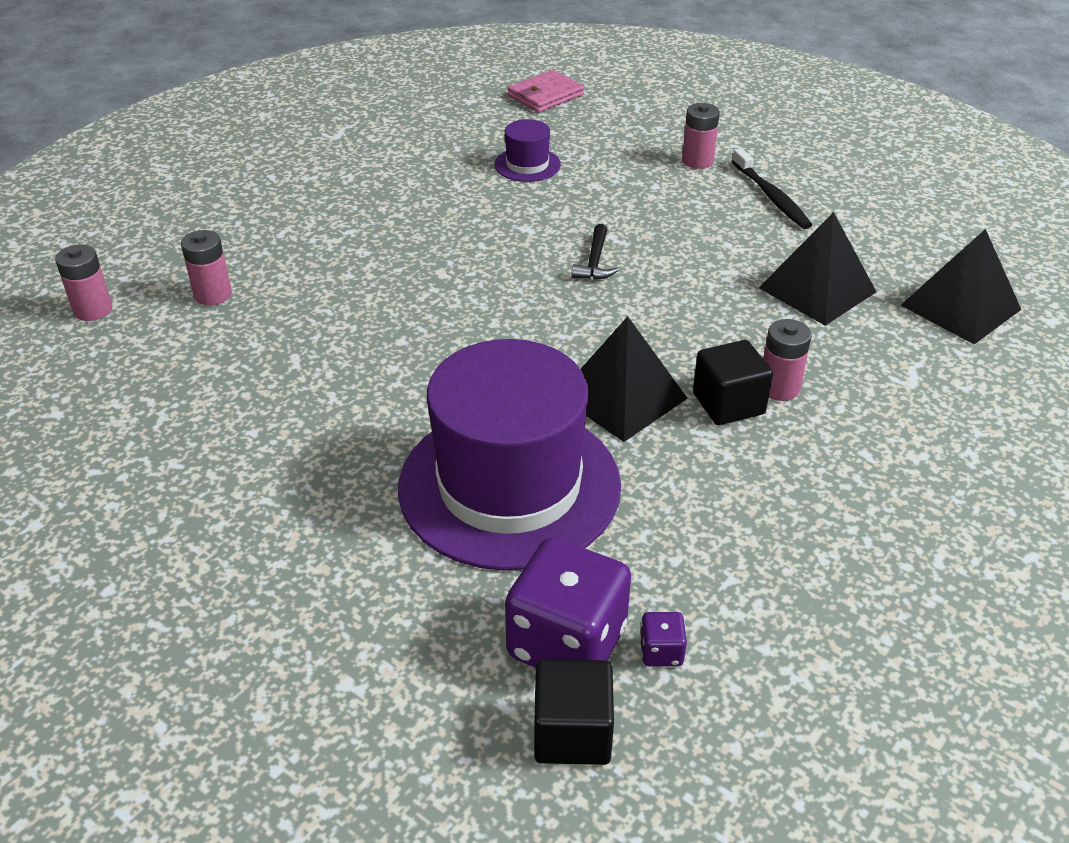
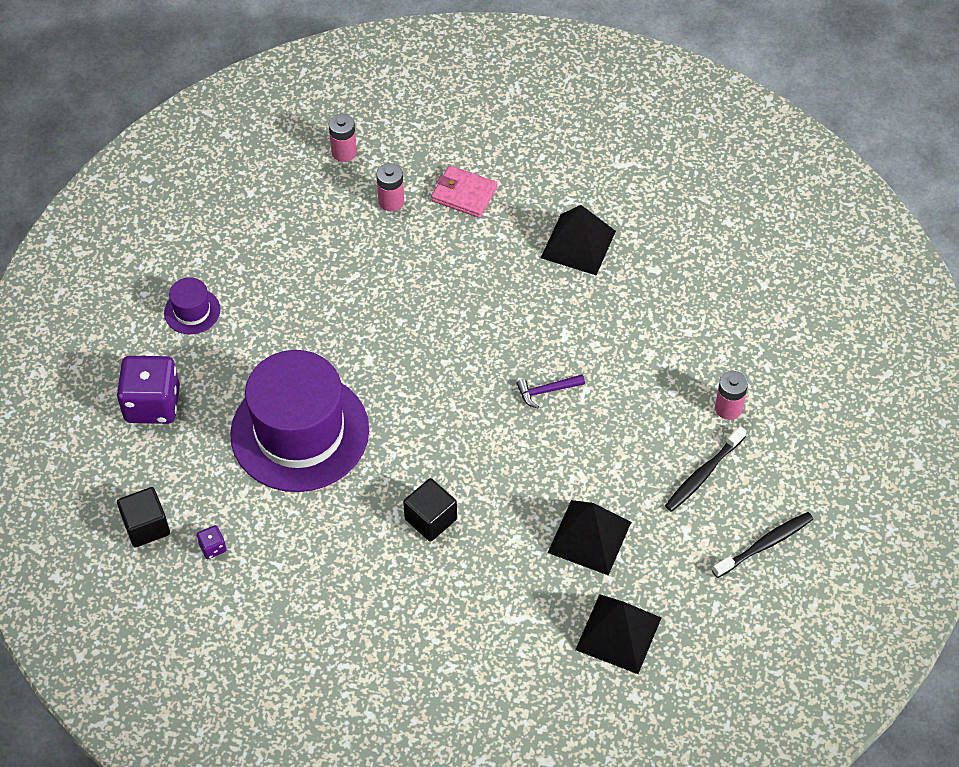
camera: 65 degrees right, 15 degrees up
purple hat [494,119,561,182] -> purple hat moved to [164,277,220,334]
purple dice [505,537,631,668] -> purple dice moved to [117,356,180,424]
pink wallet [507,70,584,113] -> pink wallet moved to [431,165,498,218]
black hammer [572,224,619,280] -> purple hammer [516,374,585,408]
black pyramid [581,316,688,442] -> black pyramid moved to [541,205,616,275]
pink battery [763,319,812,401] -> none
none -> black toothbrush [712,512,813,578]

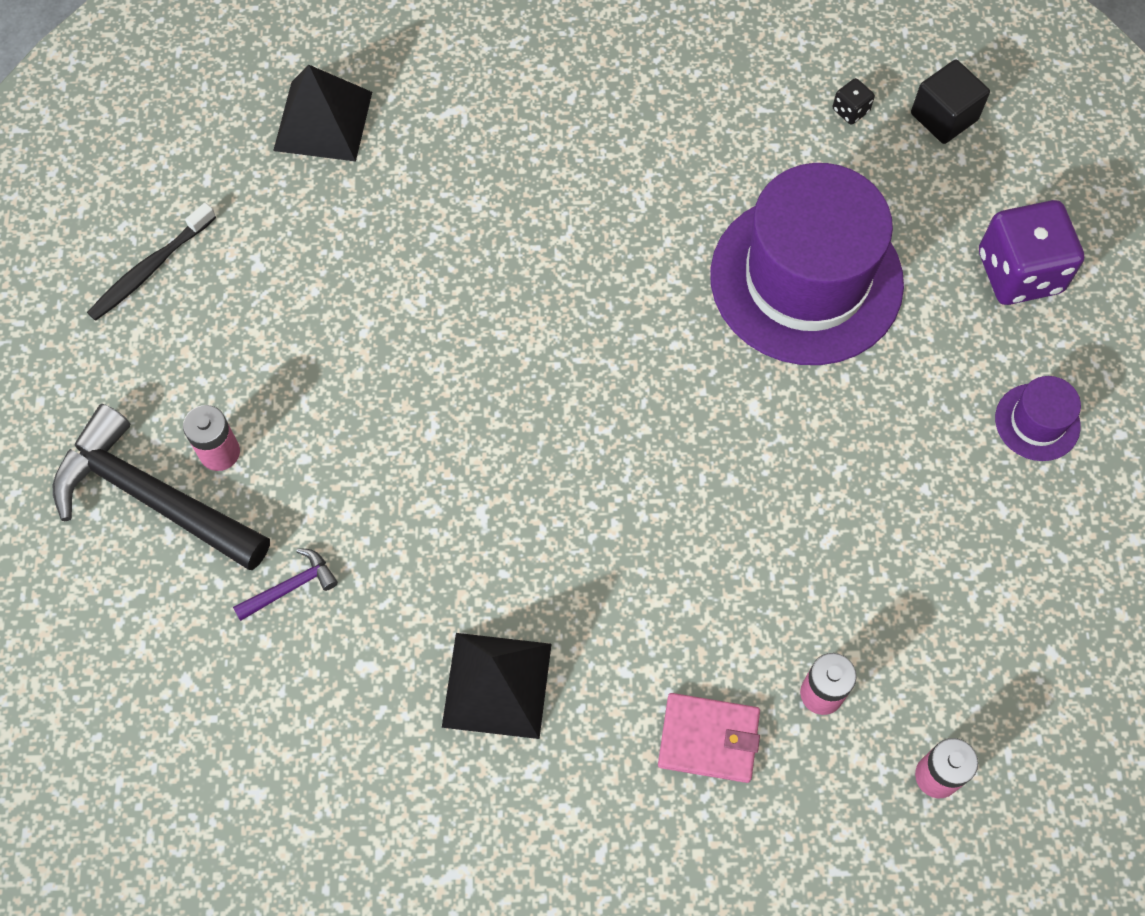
camera: 165 degrees right, 10 degrees up
purple dice [197,525,226,559] -> black dice [833,78,875,125]
black cube [403,478,457,542] -> none
purple hammer [516,374,585,408] -> purple hammer moved to [233,548,338,621]
black pyramid [548,500,631,576] -> none
black toothbrush [665,426,746,512] -> none
none -> black hammer [53,404,270,570]

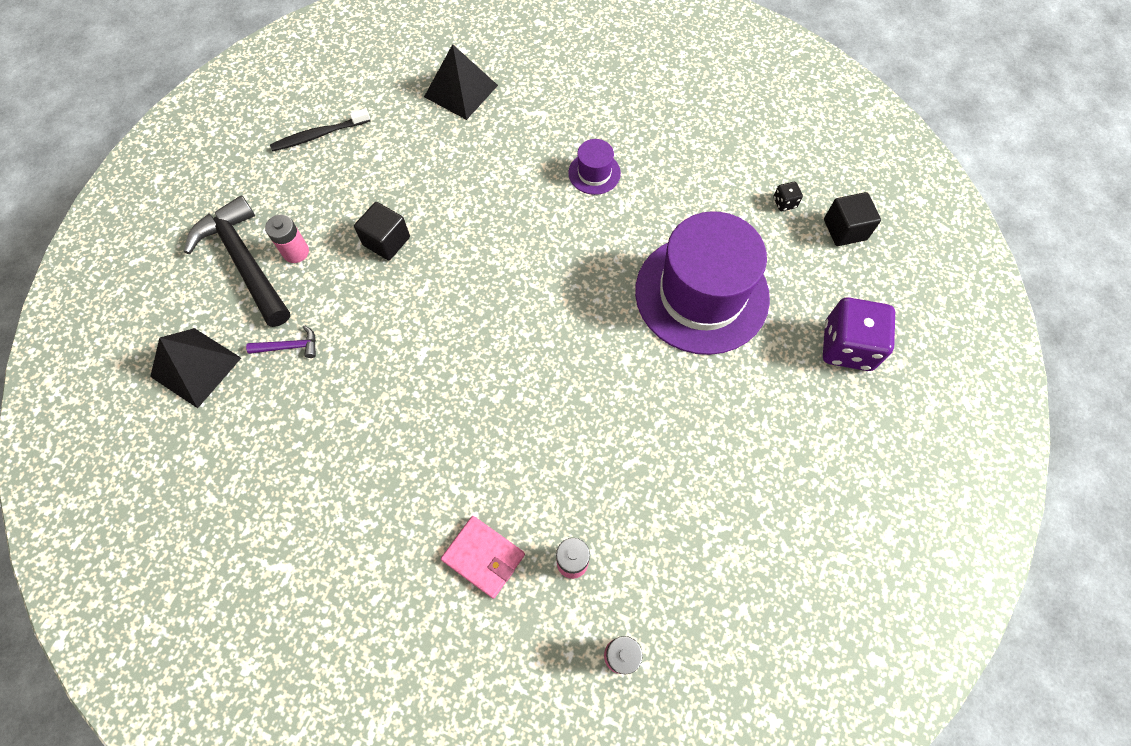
camera: 25 degrees right, 0 degrees up
black pyramid [442,633,552,739] -> black pyramid moved to [150,328,241,408]
purple hat [995,376,1081,461] -> purple hat moved to [568,139,621,195]
none -> black cube [354,202,410,261]

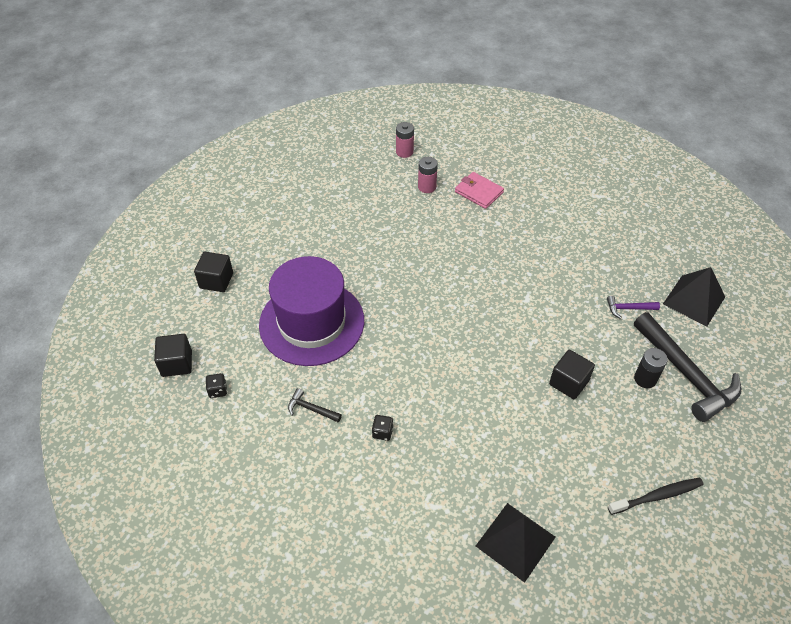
camera: 175 degrees left, 15 degrees down
pink battery [265,214,309,263] -> black battery [634,348,668,388]
purple hat [568,139,621,195] -> black dice [372,415,393,441]
purple dice [823,297,895,371] -> black cube [194,252,233,292]
none -> black hammer [288,388,342,422]

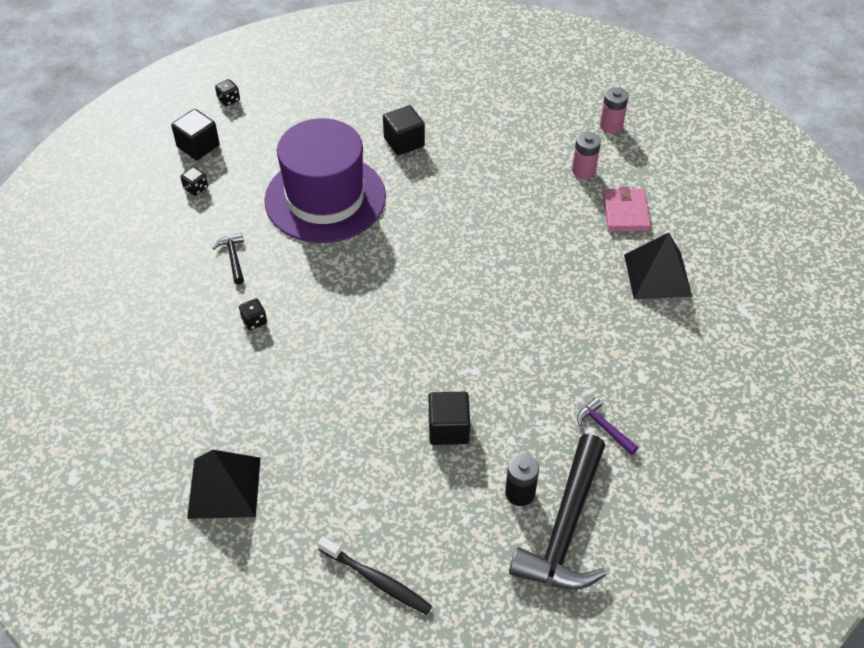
camera: 50 degrees right, 0 degrees up
black cube [194,252,233,292] -> black cube moved to [383,105,425,156]
black pyramid [663,267,725,326] -> black pyramid moved to [624,232,692,299]
none -> black dice [215,79,240,106]

